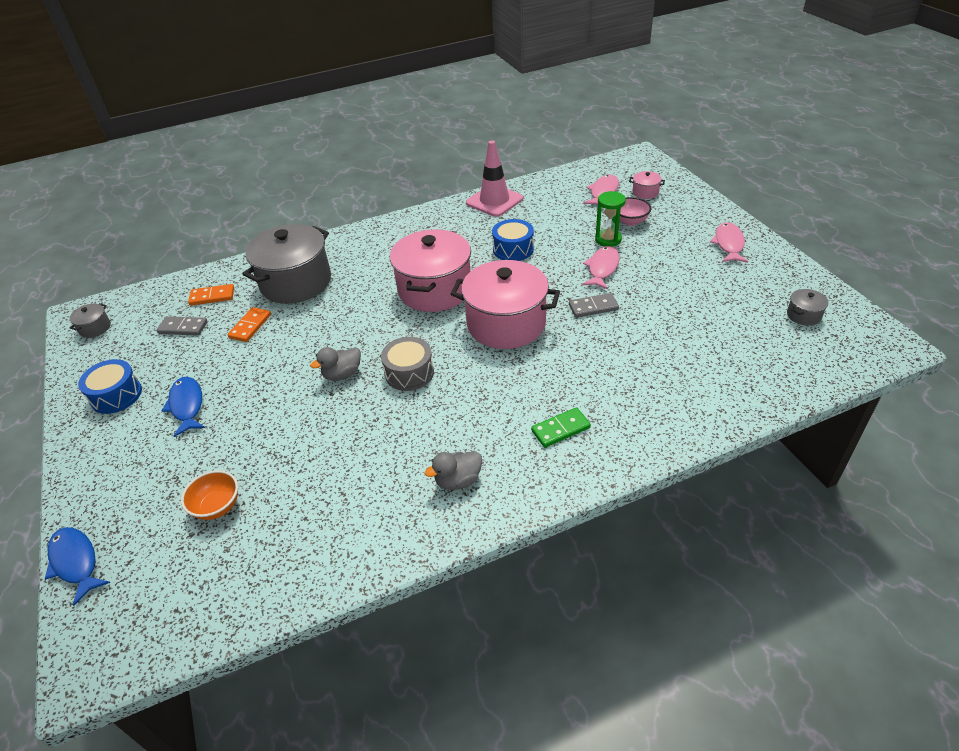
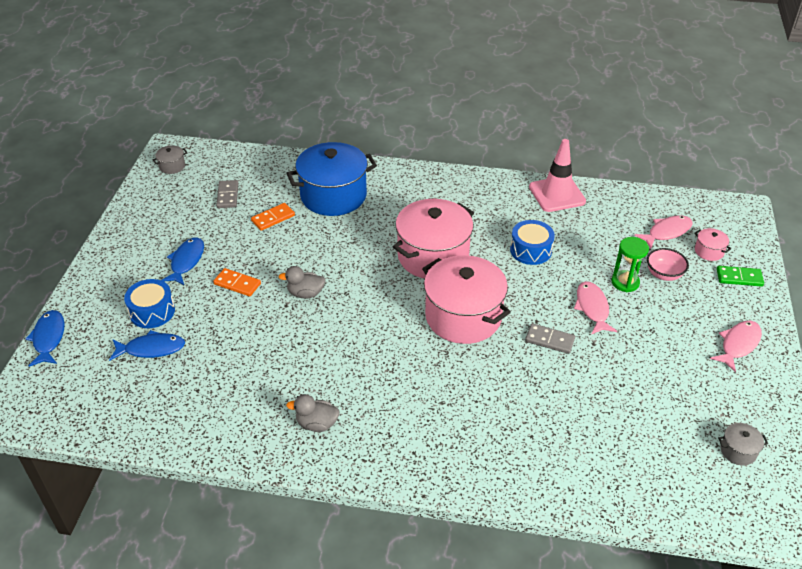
camera: 30 degrees right, 0 degrees up
blue drum [78,359,142,414] -> blue drum moved to [124,279,175,328]
grey domino [156,316,208,336] -> grey domino turned 45 degrees clockwise [217,180,238,208]
orange bowl [181,470,238,520] -> blue fish [109,330,185,361]
orange domino [188,284,234,306] -> orange domino moved to [213,268,261,296]
grey pot [242,224,331,304] -> blue pot [286,142,377,216]
grey drum [381,337,434,391] -> none
green domino [531,408,591,448] -> green domino moved to [717,266,764,287]
pink fish [582,246,619,290] -> pink fish turned 60 degrees counterclockwise [574,281,617,334]

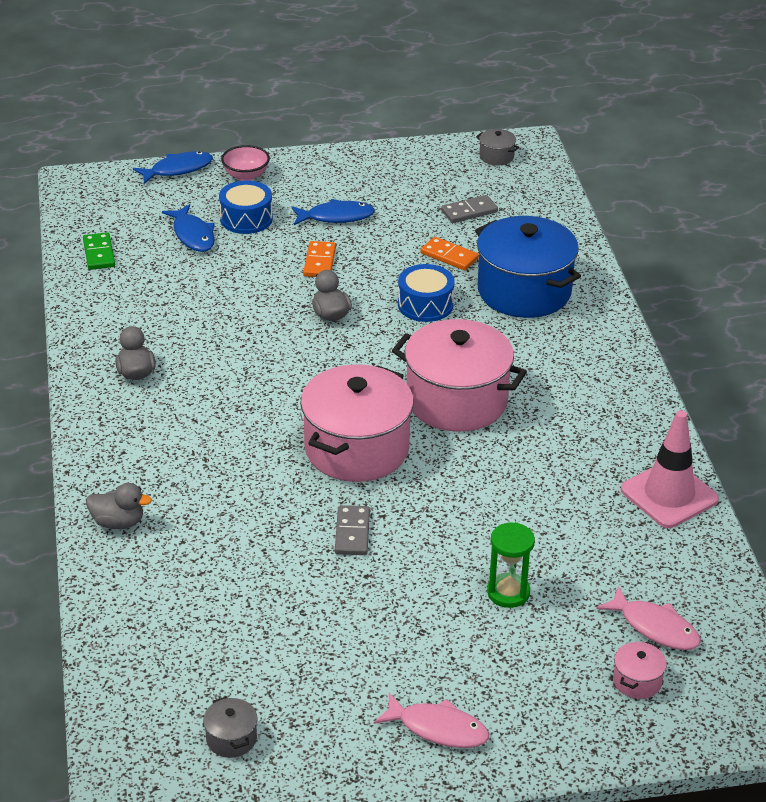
camera: 70 degrees right, 5 degrees down
blue drum [510,220,555,265] -> blue drum moved to [398,264,455,322]
pink fish [574,281,617,334] -> none
pink bowl [647,248,689,281] -> pink bowl moved to [221,145,270,181]
green domino [717,266,764,287] -> green domino moved to [83,232,115,270]
none -> grey duck [86,483,152,529]

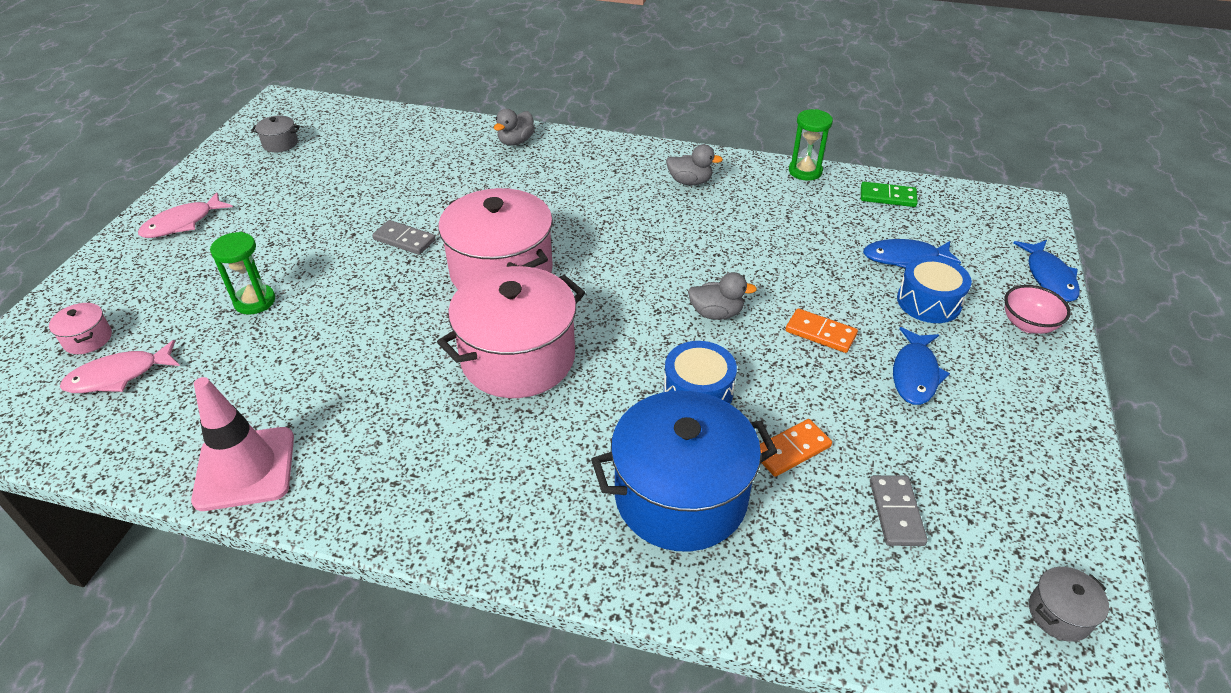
camera: 115 degrees right, 5 degrees up
none -> green hourglass [789,109,833,181]

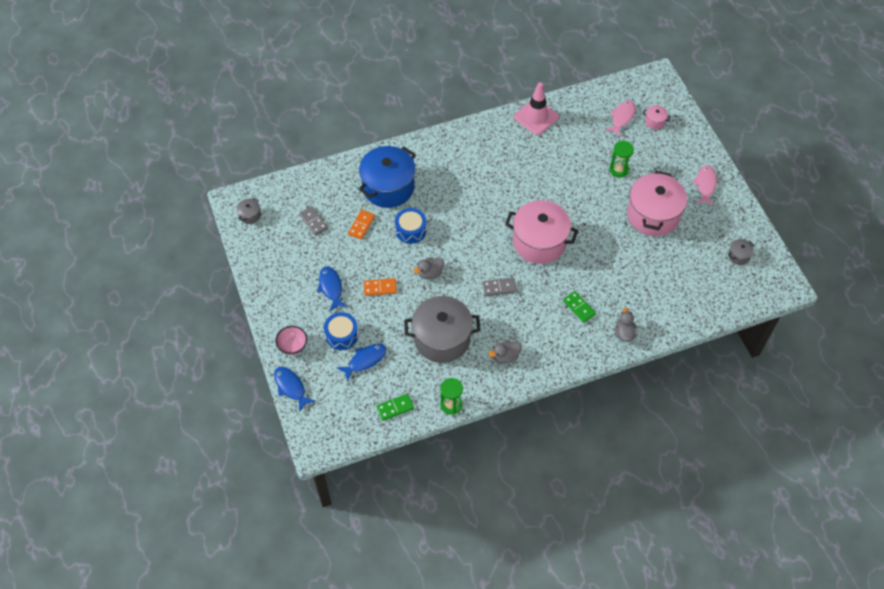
camera: 145 degrees right, 15 degrees up
grey domino [372,220,435,255] -> grey domino moved to [483,277,517,296]
pink pot [437,266,586,398] -> pink pot moved to [627,171,687,236]
none -> grey pot [404,296,480,363]
none -> green domino [563,291,596,323]

